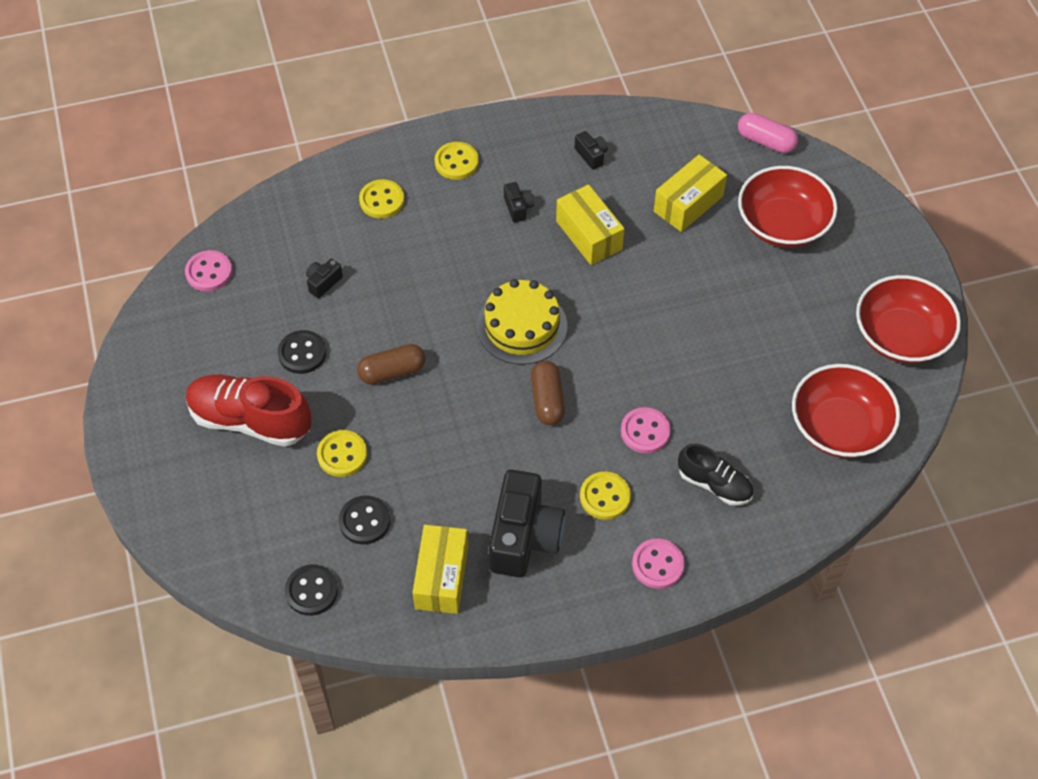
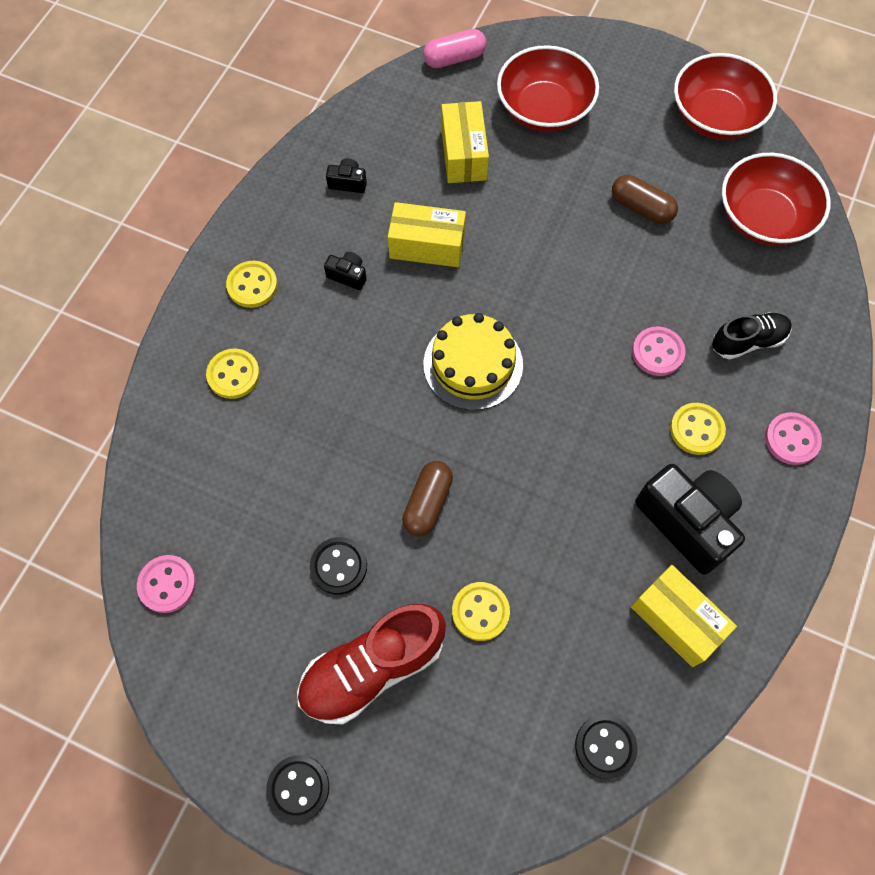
camera: 50 degrees left, 10 degrees up
black camera [306,259,343,298] -> none
black button [339,496,390,544] -> black button moved to [266,755,329,822]
brown capsule [531,361,565,425] -> brown capsule moved to [612,175,678,224]

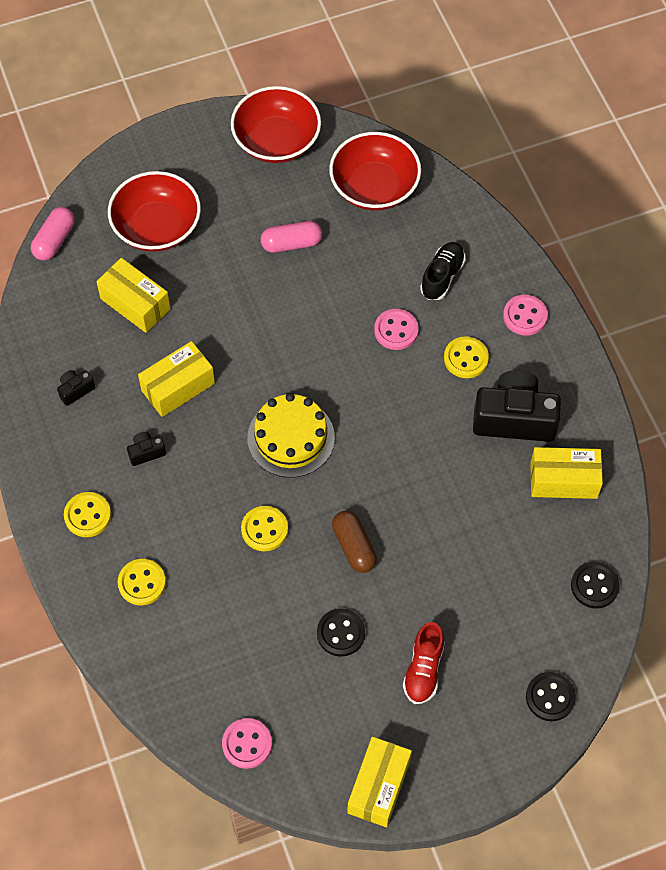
camera: 45 degrees left, 5 degrees down
black button [266,755,329,822] -> black button moved to [526,672,576,721]
red shoe [297,604,446,724] -> red shoe [403,622,445,704], size x0.60
yellow button [452,582,510,641] -> yellow button moved to [241,506,288,551]
brown capsule [612,175,678,224] -> pink capsule [261,221,322,253]
none -> yellow box [347,737,412,827]

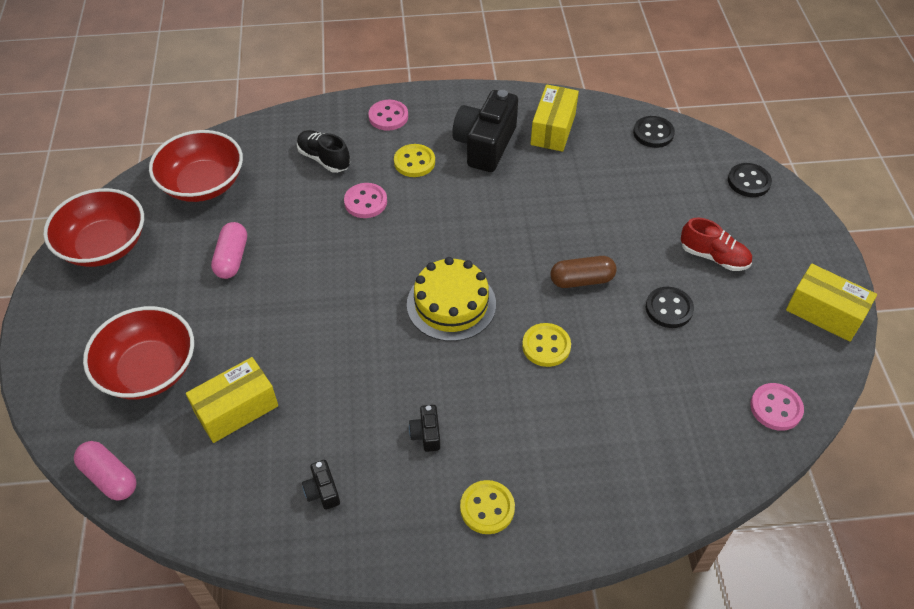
camera: 75 degrees left, 10 degrees down
yellow button [118,559,166,606] -> none
yellow box [138,341,215,417] -> none

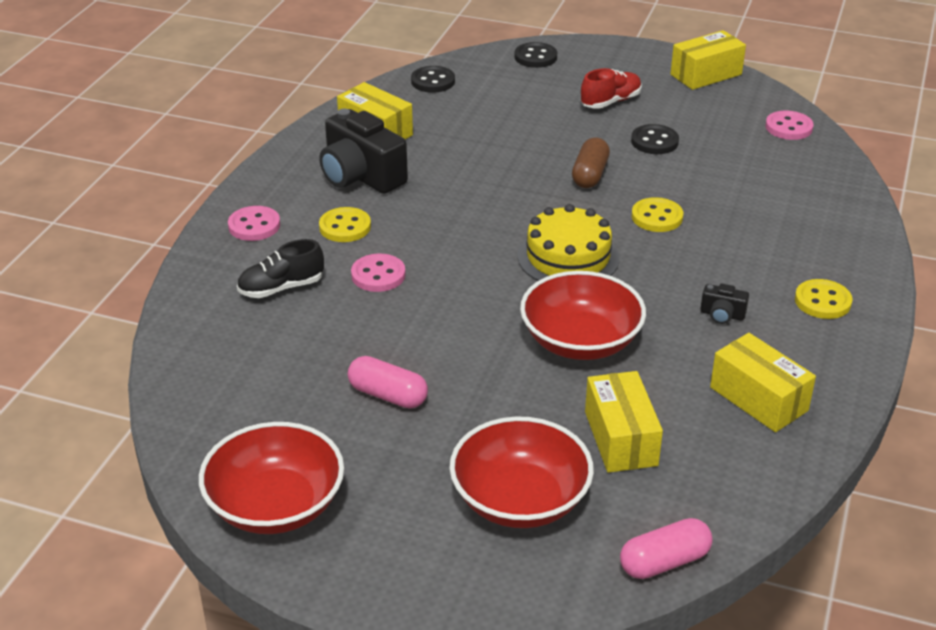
camera: 65 degrees left, 15 degrees down
red bowl [149,130,243,202] -> red bowl moved to [520,271,646,360]
black camera [302,460,340,510] -> yellow box [710,333,816,432]

